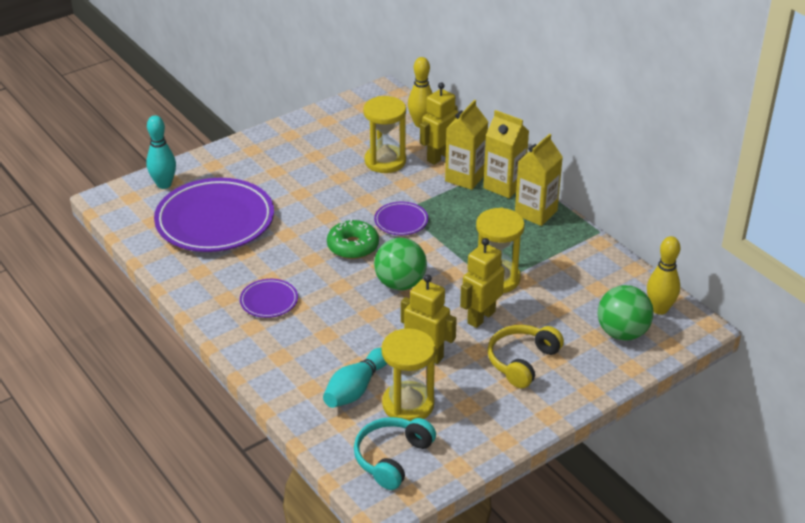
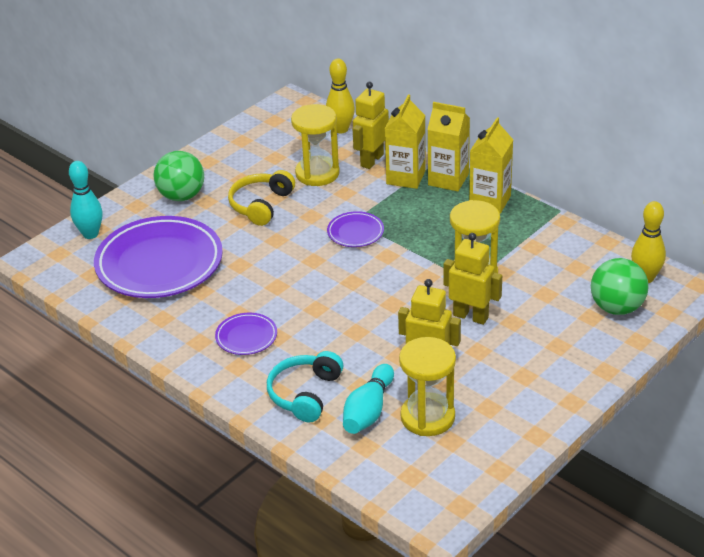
camera: 10 degrees left, 0 degrees up
green donut [327,219,379,259] -> none
turquoise headphones [354,417,436,490] -> turquoise headphones moved to [267,351,343,423]
green ball [374,237,427,290] -> green ball moved to [153,151,204,201]
yellow robot [460,238,505,328] -> yellow robot turned 90 degrees clockwise [443,233,502,325]
yellow headphones [487,325,564,388] -> yellow headphones moved to [228,170,295,226]

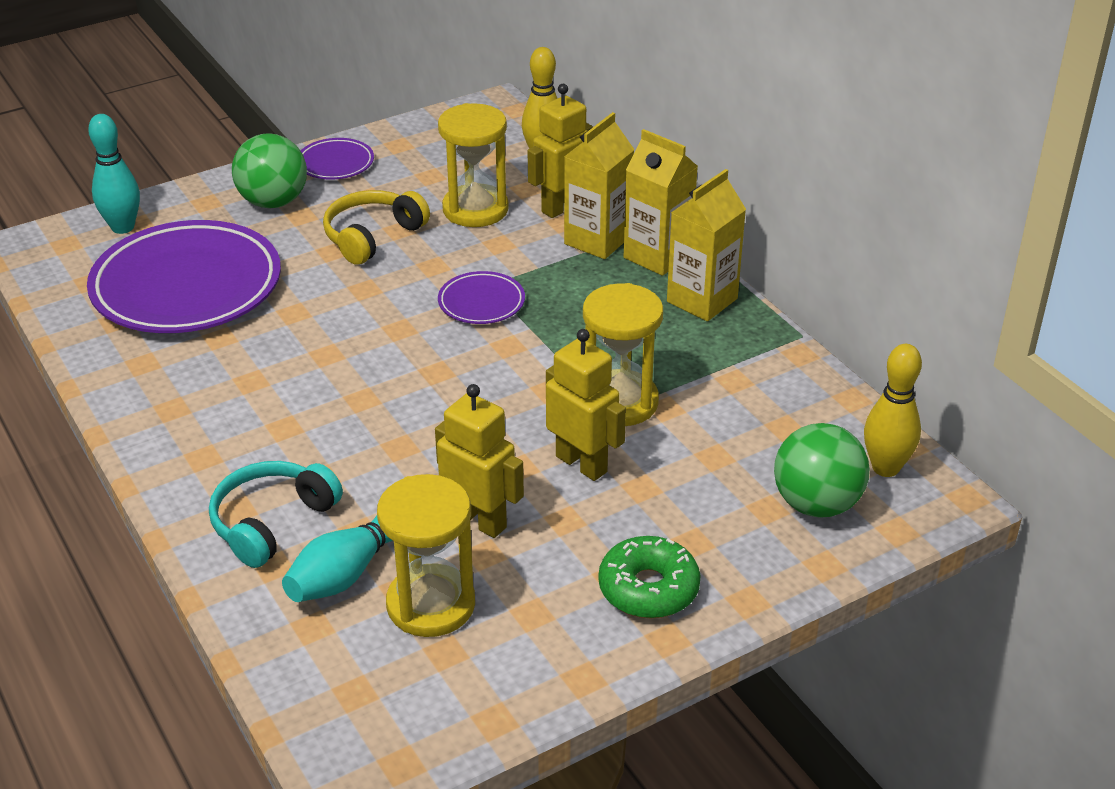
camera: 15 degrees right, 0 degrees up
purple plate [215,313,277,355] -> purple plate moved to [301,138,374,180]
none -> green donut [598,536,701,618]

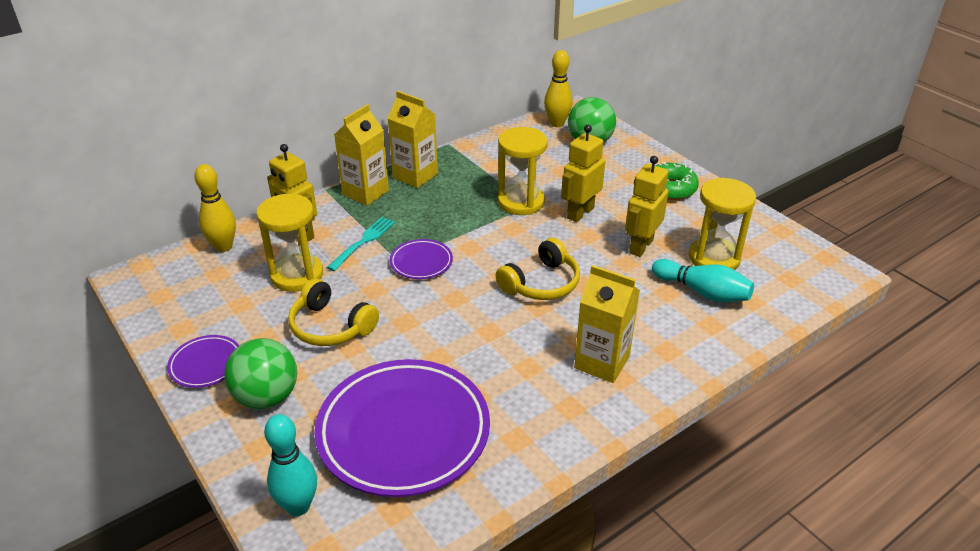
camera: 95 degrees left, 0 degrees up
turquoise headphones [209,461,343,568] -> none
yellow carton [564,112,635,259] -> yellow carton moved to [574,265,640,383]
none -> turquoise fork [327,217,395,271]
none -> yellow headphones [496,238,580,300]

